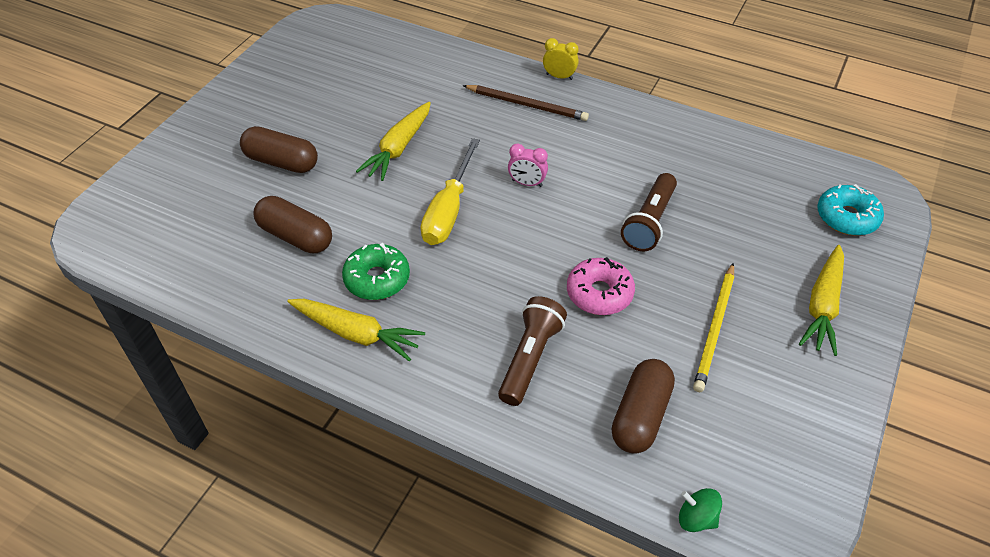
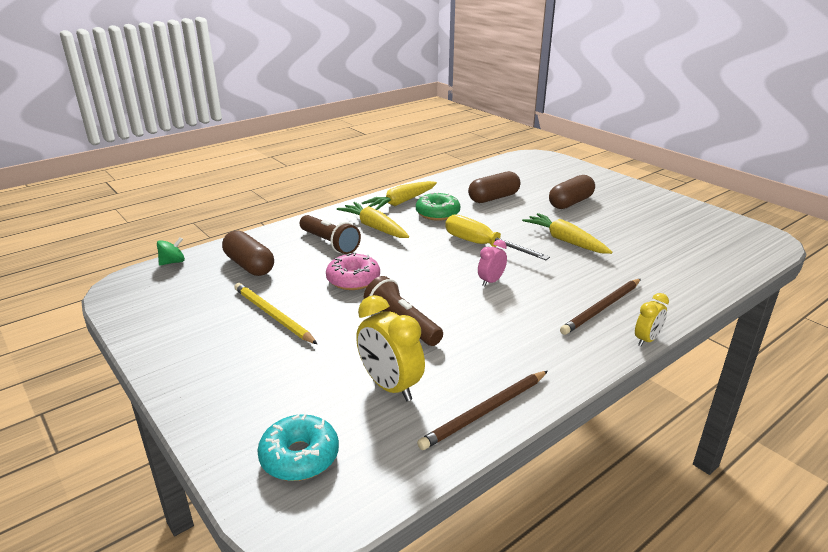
camera: 115 degrees right, 20 degrees down
yellow carrot [799,245,844,356] -> yellow carrot moved to [337,202,409,238]
none -> yellow clock [356,295,425,401]
none -> brown pencil [417,371,548,450]

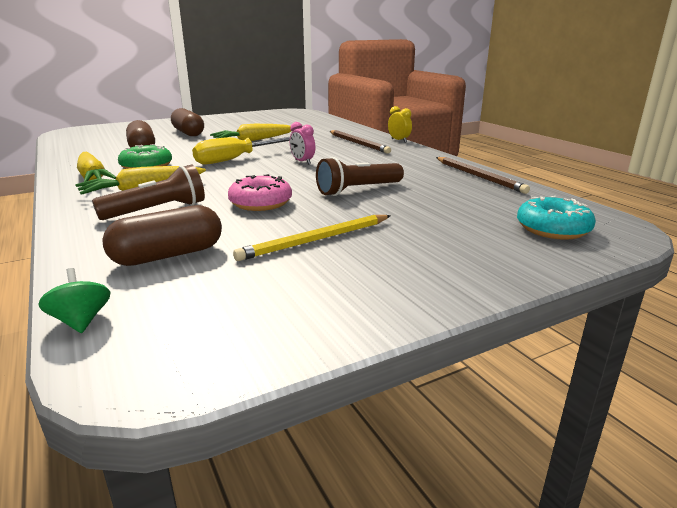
camera: 80 degrees left, 5 degrees down
yellow clock [356,295,425,401] -> none

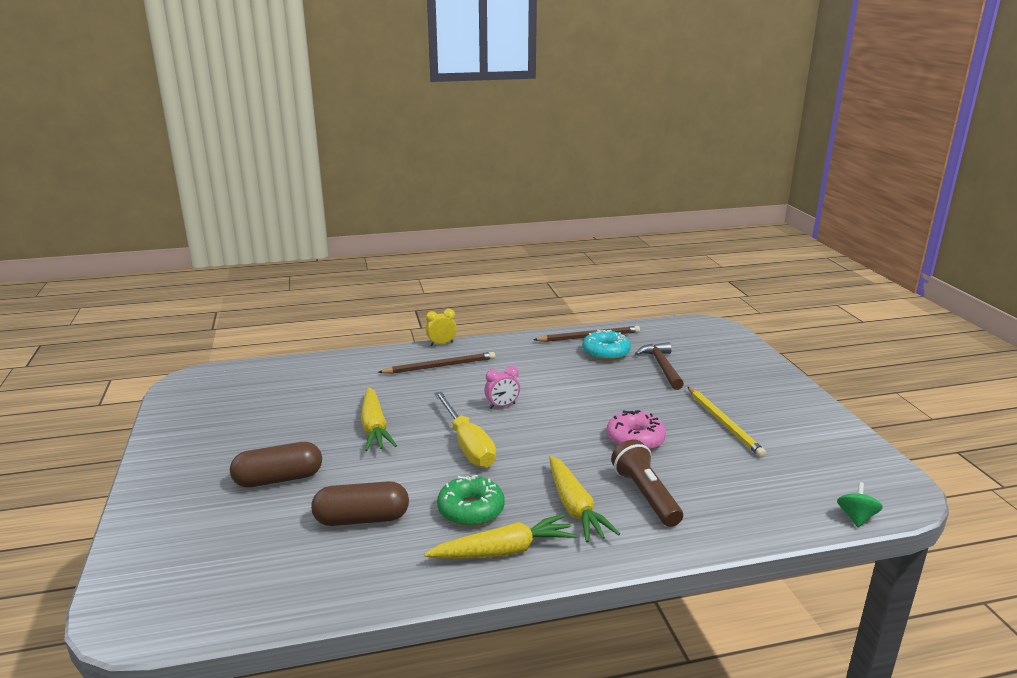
camera: 75 degrees left, 0 degrees up
green spinning top [38,268,110,333] -> green spinning top turned 120 degrees clockwise [837,482,883,527]
brown capsule [102,205,222,266] -> none
brown flashlight [316,157,404,196] -> none
turquoise donut [517,196,596,240] -> turquoise donut moved to [582,330,631,361]
none -> brown hammer [635,342,684,390]

